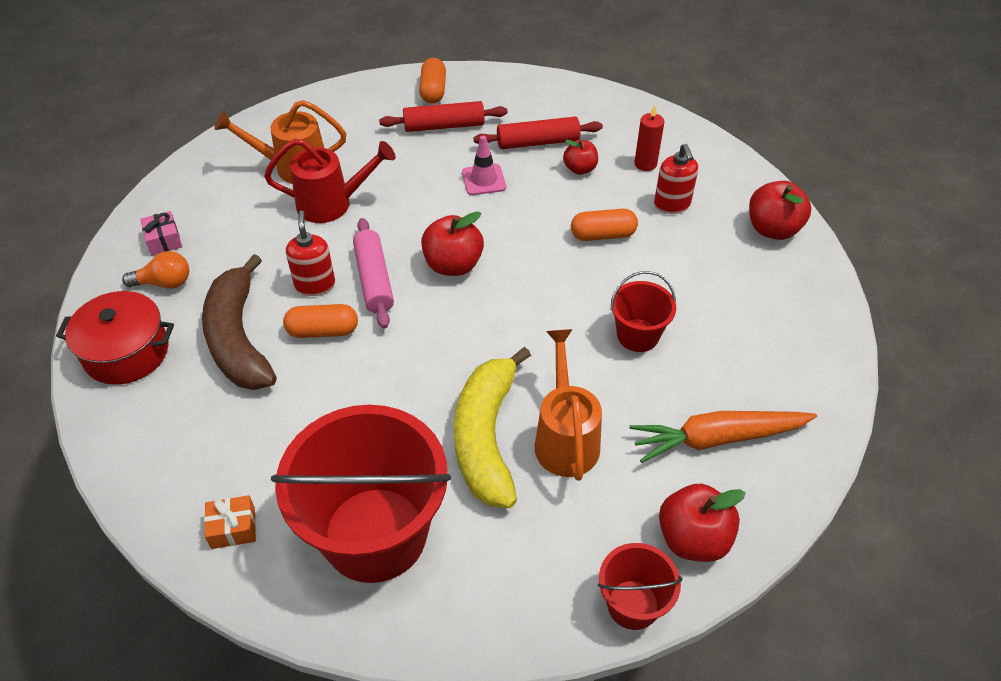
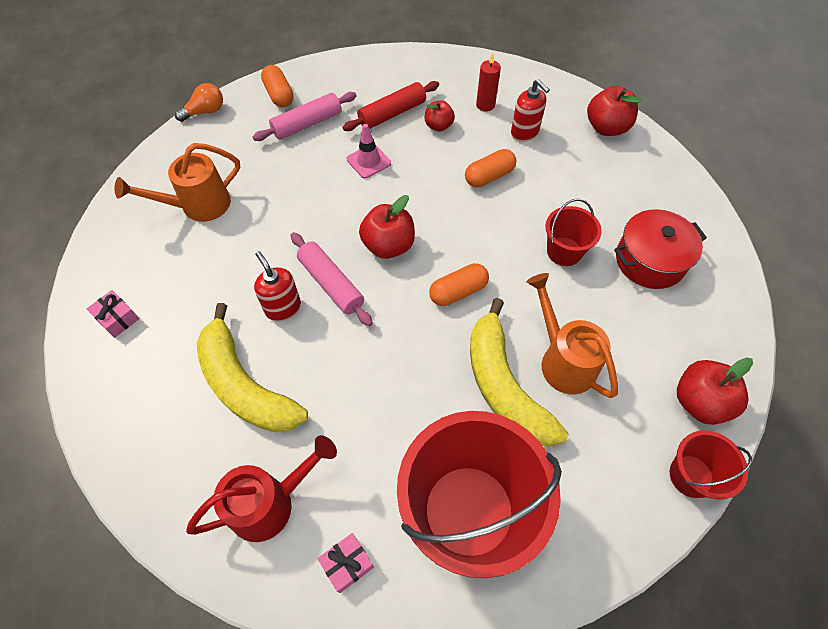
camera: 25 degrees left, 10 degrees up
red pot [56,291,174,385] -> red pot moved to [614,209,707,289]
orange light bulb [122,251,189,289] -> orange light bulb moved to [175,83,223,122]
brown banana [202,254,277,390] -> yellow banana [197,303,308,432]
orange gift [204,495,256,549] -> pink gift [317,533,374,593]
red watering can [264,139,395,223] -> red watering can moved to [186,435,337,542]
orange capsule [283,304,358,338] -> orange capsule moved to [429,263,489,306]
red rolling pin [379,101,508,132] -> pink rolling pin [253,92,357,141]
orange carrot [629,411,817,463] -> none

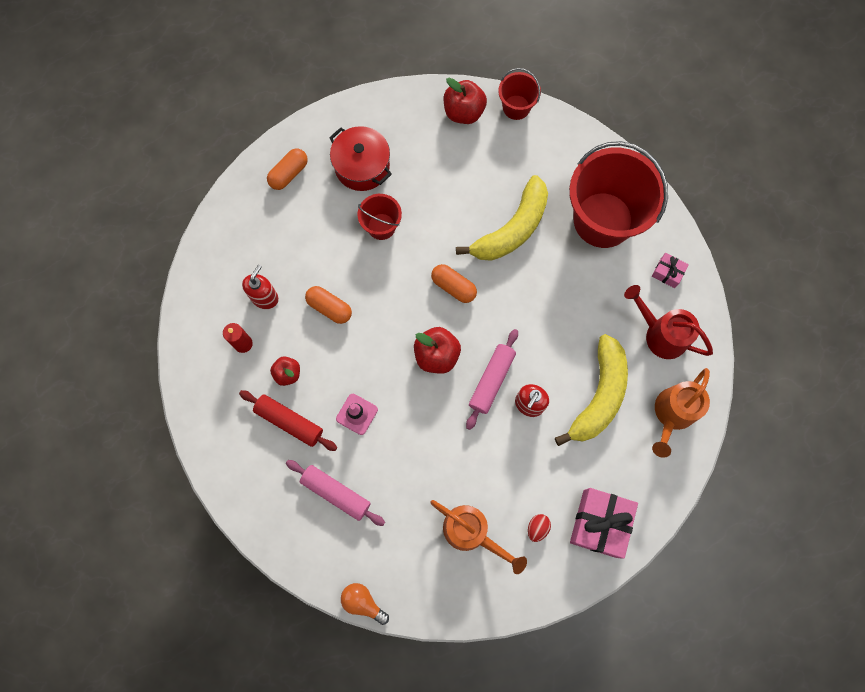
camera: 115 degrees left, 15 degrees up
pink gift [87,290,139,338] -> pink gift [570,488,638,559], size x1.98
orange capsule [261,65,294,107] -> orange capsule moved to [267,148,308,190]
orange watering can [526,273,618,398] -> orange watering can moved to [652,368,710,458]
red apple [587,86,642,136] -> none
none -> red egg [528,514,551,542]

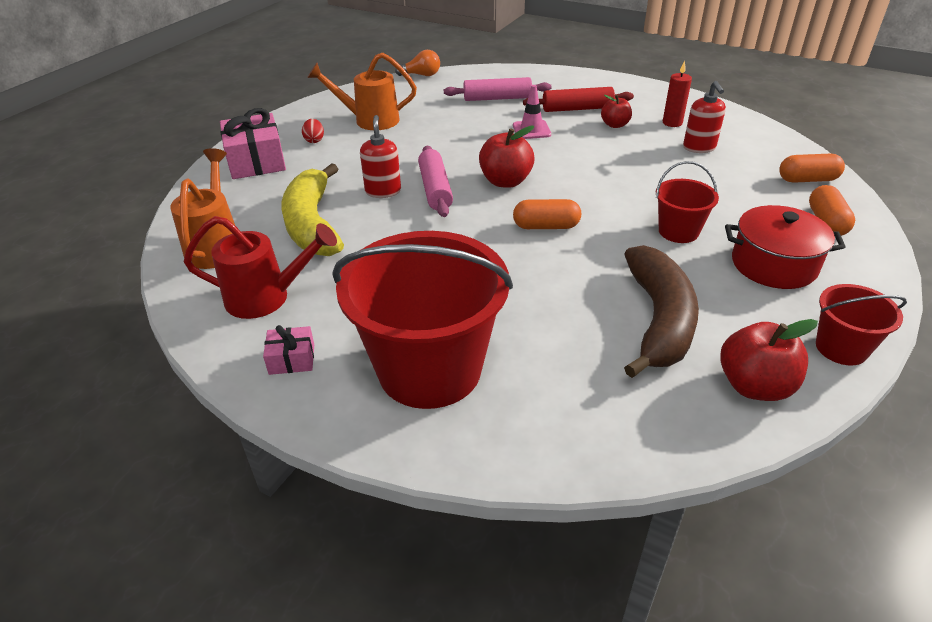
camera: 145 degrees right, 35 degrees down
orange capsule [305,286,352,324] -> orange capsule moved to [779,154,845,183]
yellow banana [456,175,548,261] -> none
red bucket [498,68,541,120] -> red bucket moved to [816,284,907,365]
none -> brown banana [624,245,699,378]

